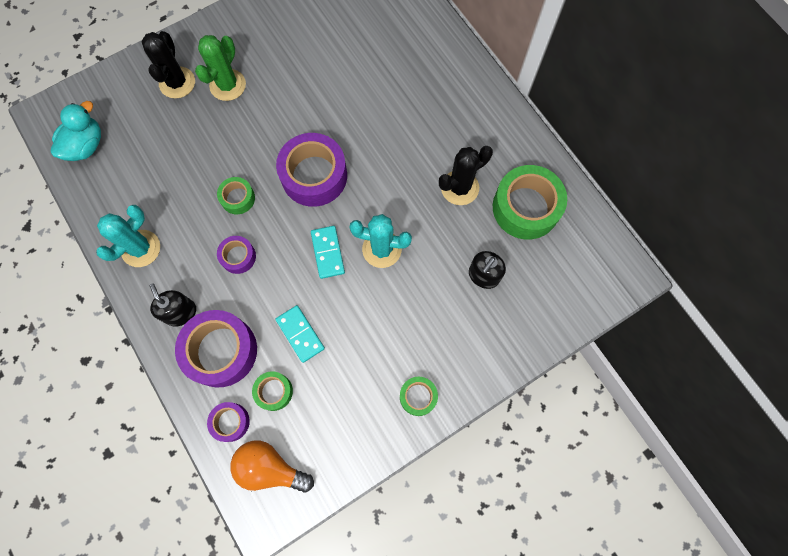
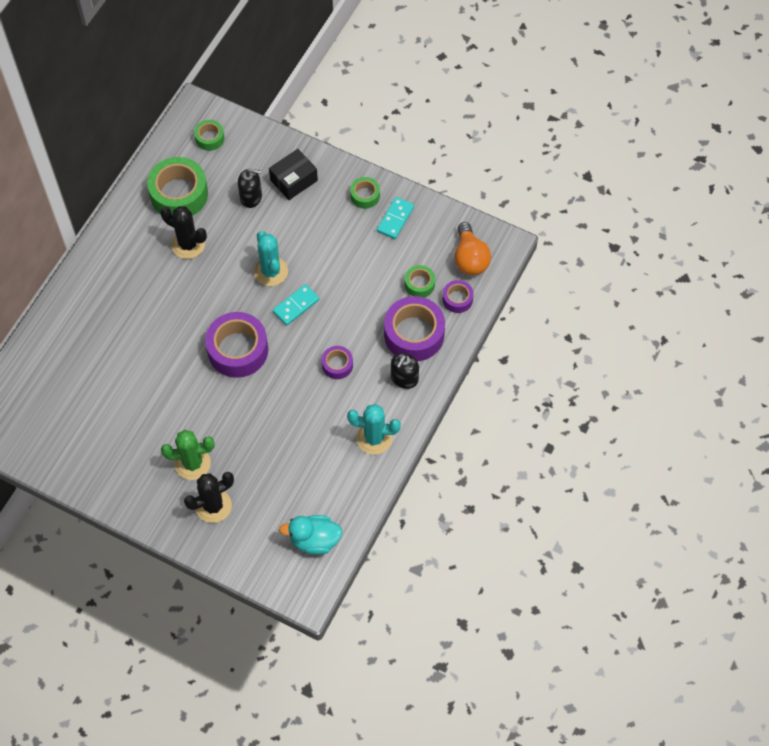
camera: 120 degrees left, 10 degrees down
green tape [217,177,255,214] -> green tape moved to [194,120,224,151]
turquoise domino [275,305,325,363] -> turquoise domino moved to [377,197,414,239]
none -> black box [269,149,318,200]

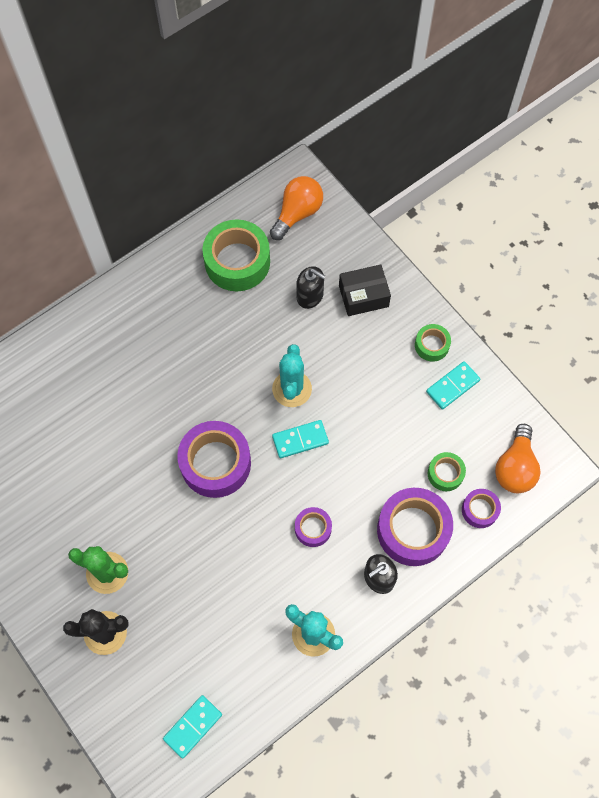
camera: 25 degrees right, 5 degrees up
black cactus [160,206,207,259] -> none
green tape [194,120,224,151] -> orange light bulb [270,176,323,240]
turquoise duck [279,515,342,555] -> turquoise domino [163,695,222,758]

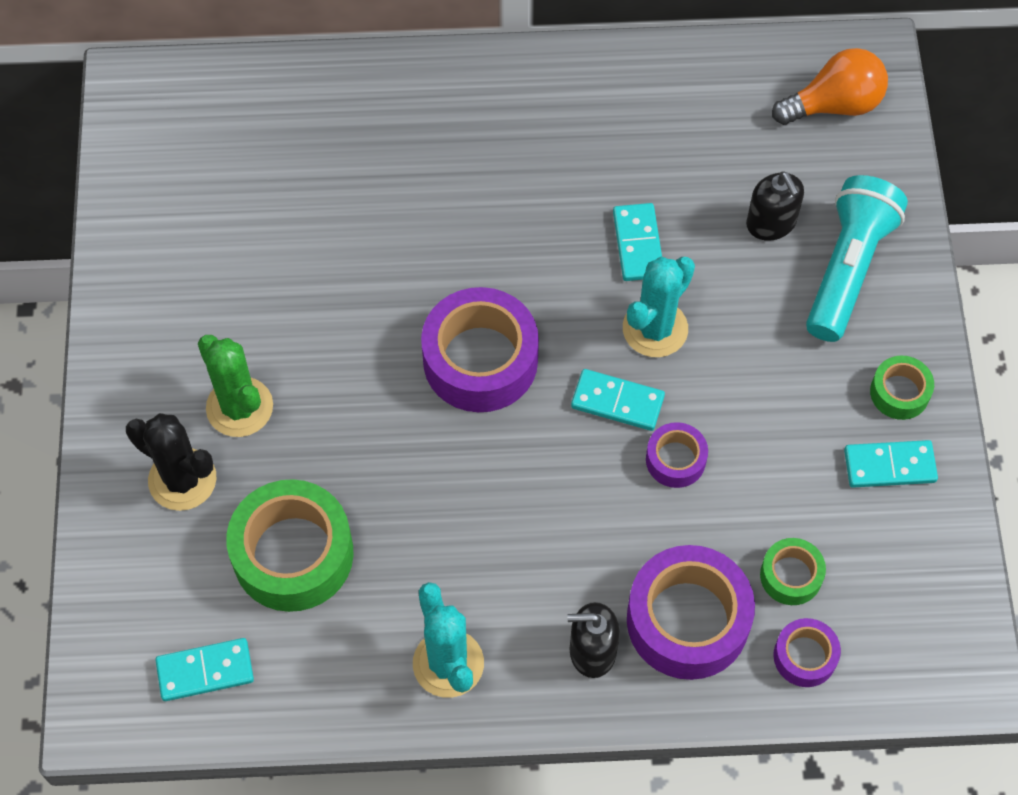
camera: 35 degrees right, 5 degrees down
green tape [202,219,270,291] -> green tape moved to [226,479,354,612]
purple tape [295,507,332,547] -> purple tape moved to [646,422,708,488]
black box [339,264,391,316] -> turquoise flashlight [806,175,908,342]
orange light bulb [495,424,541,493] -> none
none -> turquoise domino [613,203,662,281]

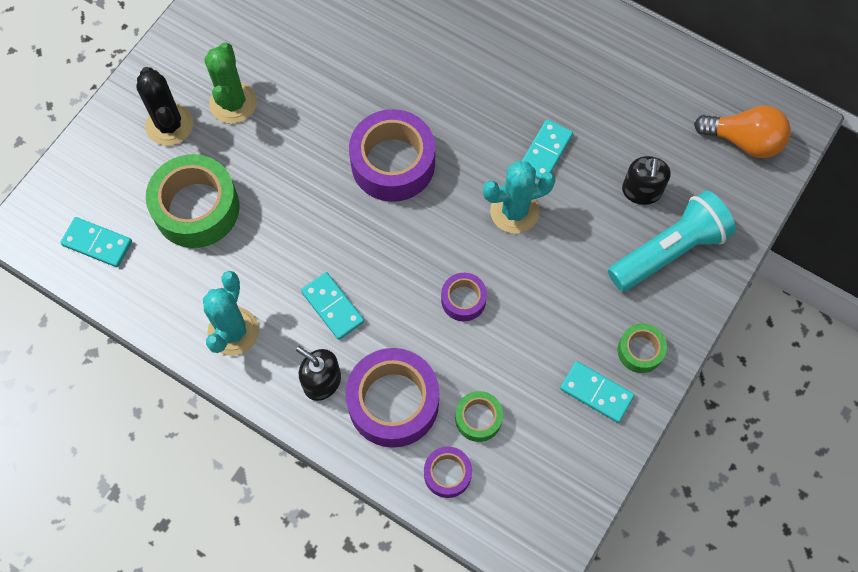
camera: 35 degrees right, 5 degrees up
turquoise domino [571,369,665,431] -> turquoise domino moved to [301,272,364,340]

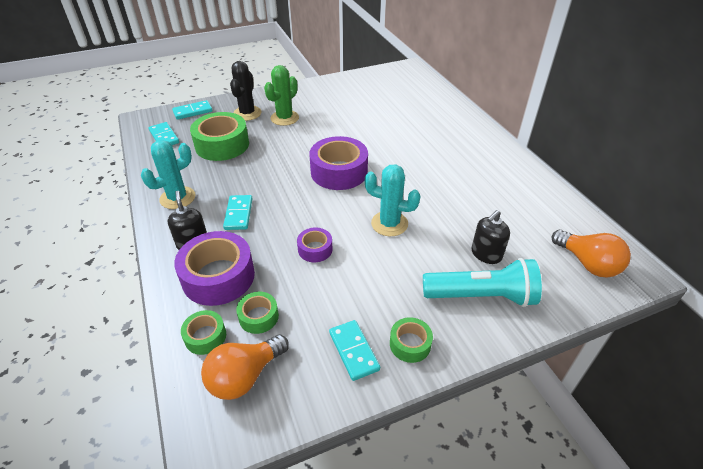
camera: 35 degrees right, 25 degrees down
purple tape [424,447,472,498] -> green tape [181,310,226,355]
turquoise domino [522,119,573,180] -> turquoise domino moved to [172,100,213,120]
none -> orange light bulb [201,334,289,400]

